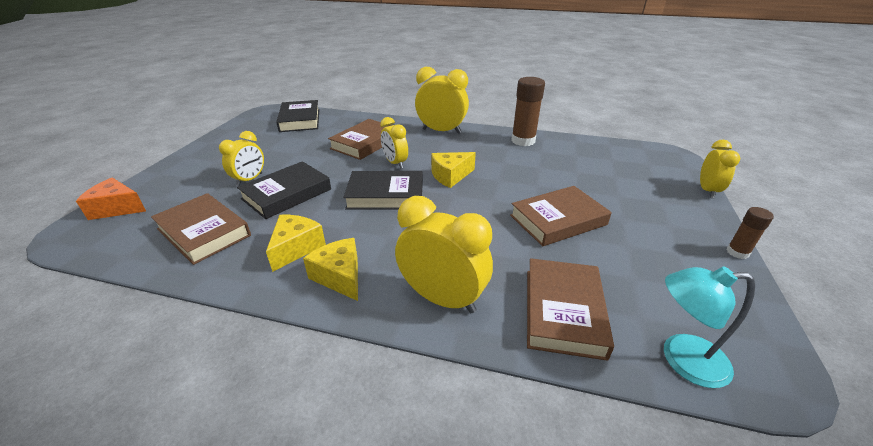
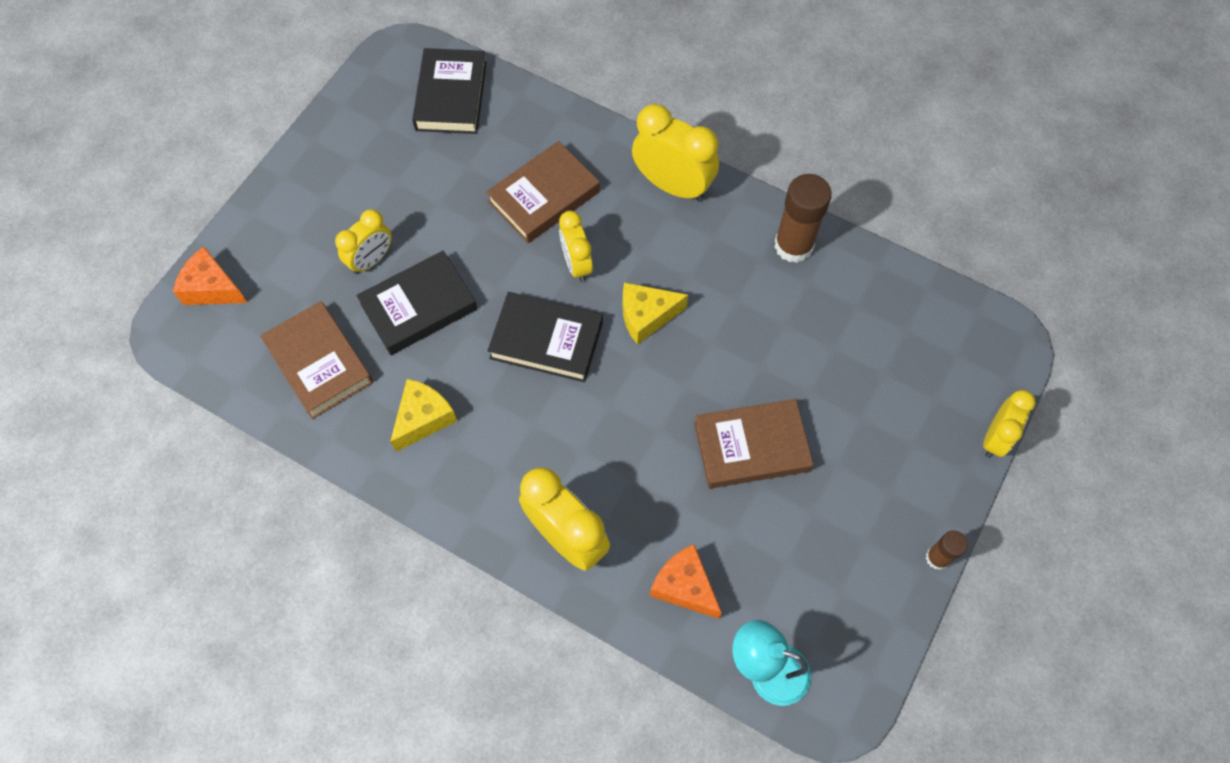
camera: 15 degrees right, 30 degrees up
yellow cheese [303,238,358,301] -> none
brown book [527,258,614,361] -> orange cheese [650,544,722,619]

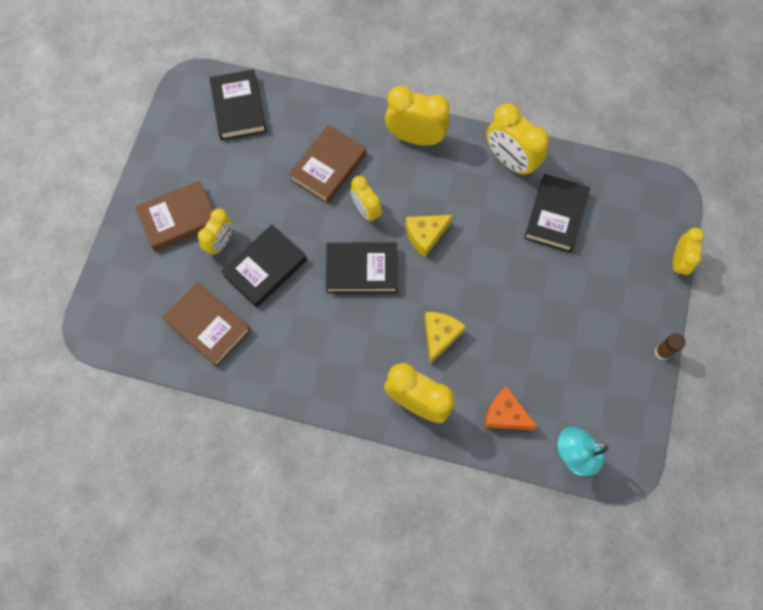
camera: 15 degrees left, 5 degrees up
orange cheese [173,246,248,305] -> none
yellow cheese [390,379,457,452] -> yellow cheese moved to [424,312,465,364]
brown book [694,399,813,489] -> brown book moved to [135,180,213,252]
brown glue stick [774,174,832,263] -> yellow clock [486,103,549,177]
none -> black book [524,174,590,252]

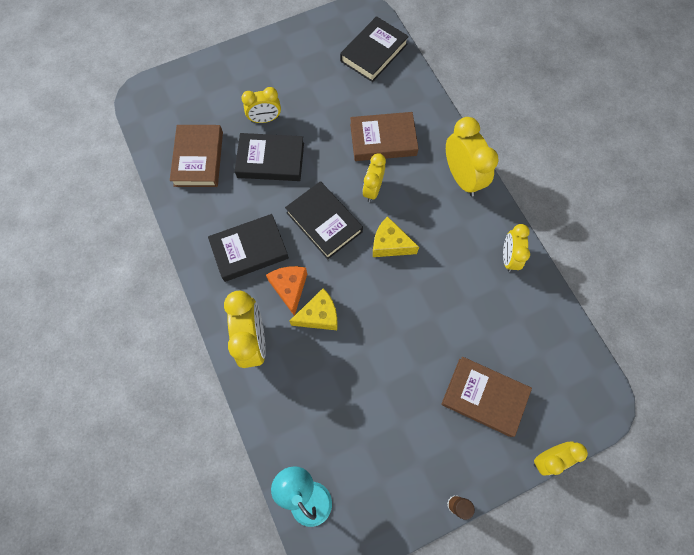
camera: 50 degrees right, 0 degrees up
brown book [135,180,213,252] -> brown book moved to [441,357,532,437]
orange cheese [484,386,538,430] -> orange cheese moved to [266,266,307,316]
yellow clock [486,103,549,177] -> yellow clock [503,224,530,272], size x0.63
black book [524,174,590,252] -> black book moved to [208,214,289,282]

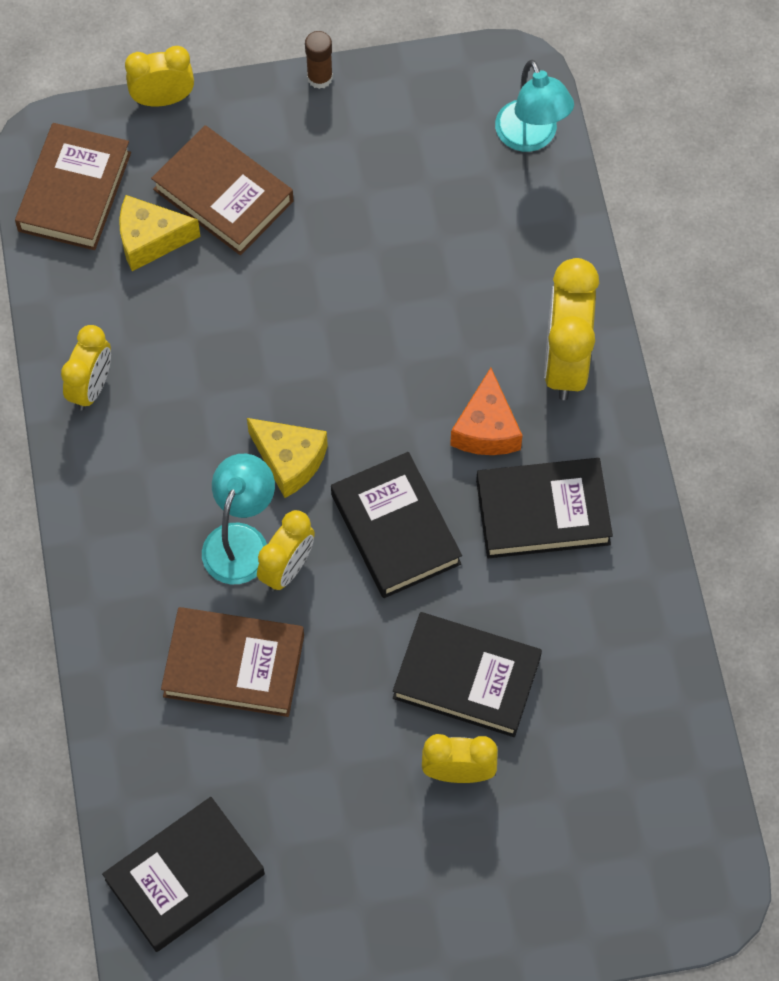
camera: 165 degrees left, 5 degrees down
brown book [170,125,223,187] -> brown book moved to [15,123,131,250]
yellow cheese [289,288,337,330] -> yellow cheese moved to [119,195,201,271]
yellow clock [446,117,499,196] -> none
none -> turquoise lamp [202,454,275,585]

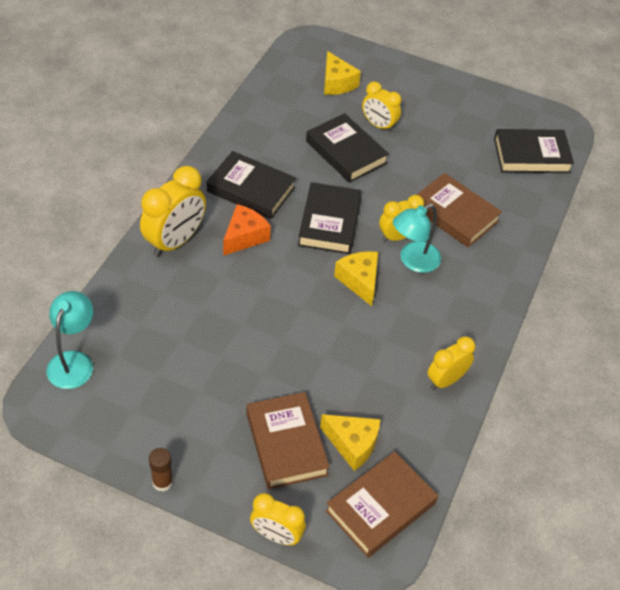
camera: 150 degrees left, 15 degrees down
none -> yellow cheese [324,51,361,95]

